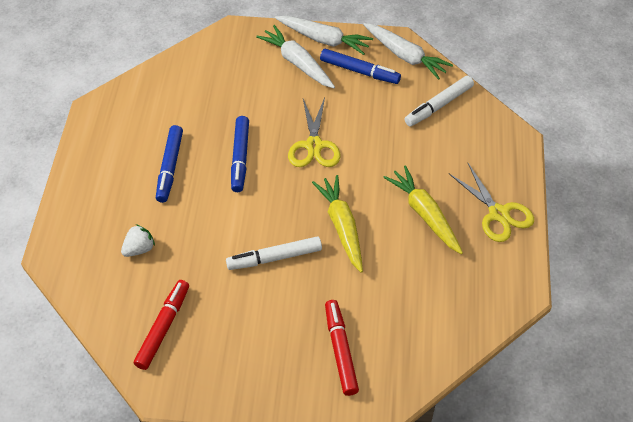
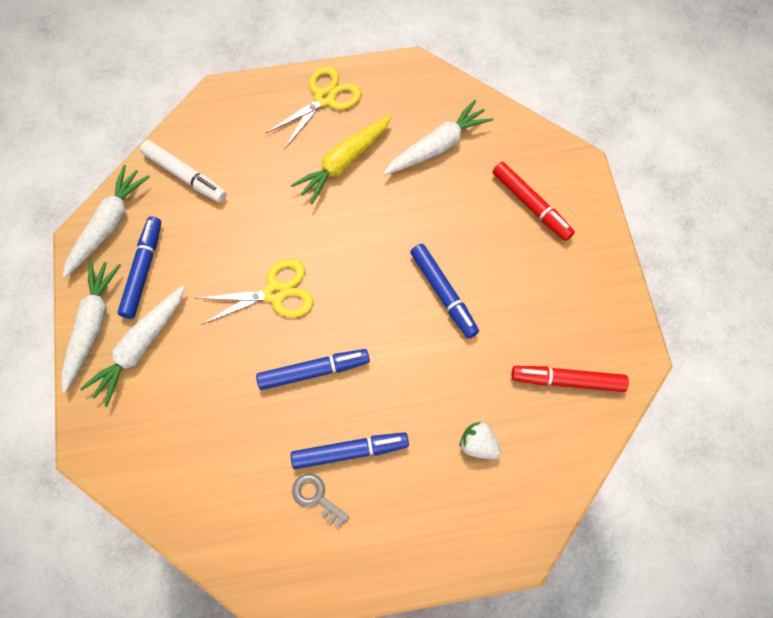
camera: 105 degrees left, 15 degrees up
white marker [226,236,322,270] -> blue marker [410,244,479,339]
yellow carrot [312,175,363,273] -> none
red marker [325,300,359,396] -> red marker turned 105 degrees counterclockwise [492,162,575,241]
none -> grey key [292,474,349,528]
none -> white carrot [383,100,493,175]

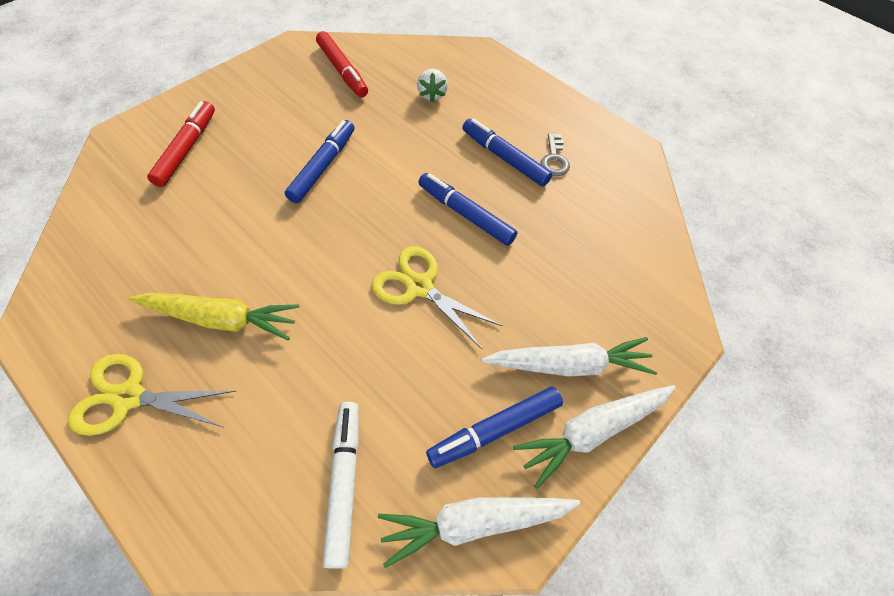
camera: 130 degrees left, 10 degrees down
white carrot [383,100,493,175] -> none

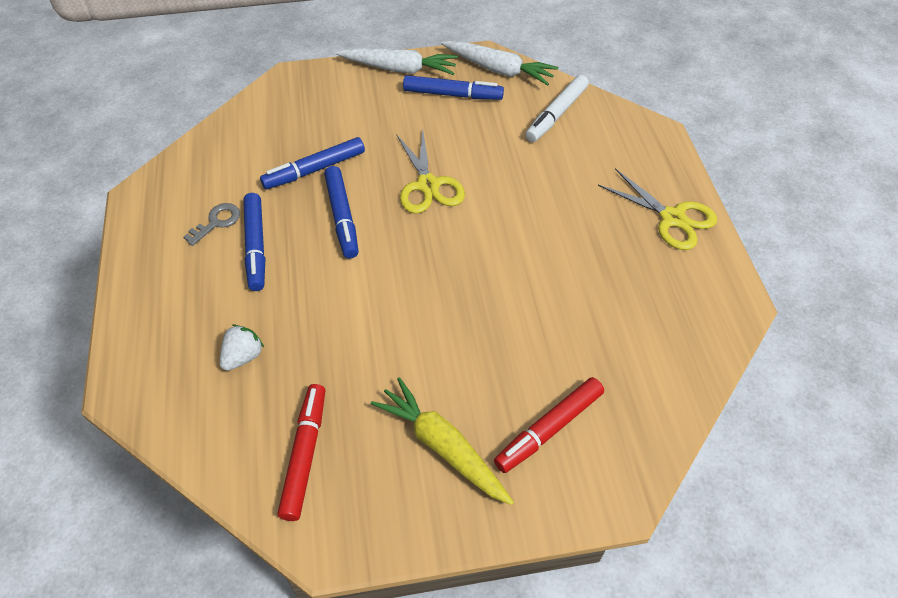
camera: 140 degrees left, 5 degrees down
yellow carrot [128,293,299,340] -> yellow carrot moved to [371,377,514,505]
blue marker [285,120,355,203] -> blue marker moved to [260,137,365,189]
white carrot [481,337,657,377] -> none

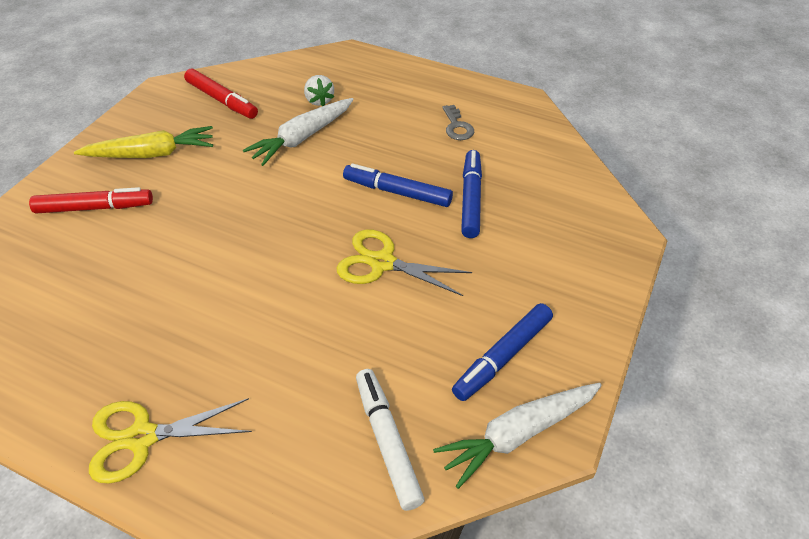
camera: 125 degrees right, 5 degrees down
blue marker [243,193,265,291] -> none
white carrot [336,48,458,75] -> white carrot moved to [243,98,354,166]
red marker [494,377,604,473] -> red marker turned 90 degrees clockwise [29,187,153,213]

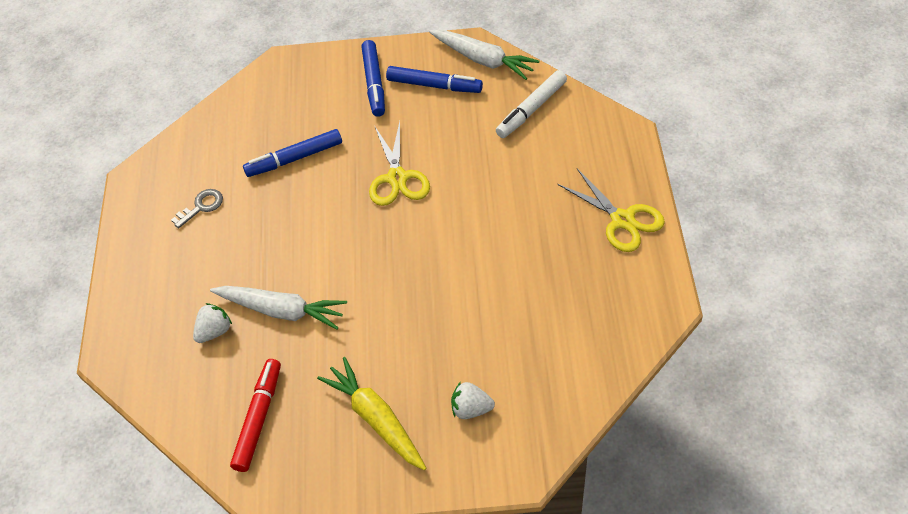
camera: 115 degrees left, 5 degrees up
red marker [29,187,153,213] -> white strawberry [451,382,495,419]
blue marker [343,164,453,207] -> blue marker moved to [361,40,385,117]

